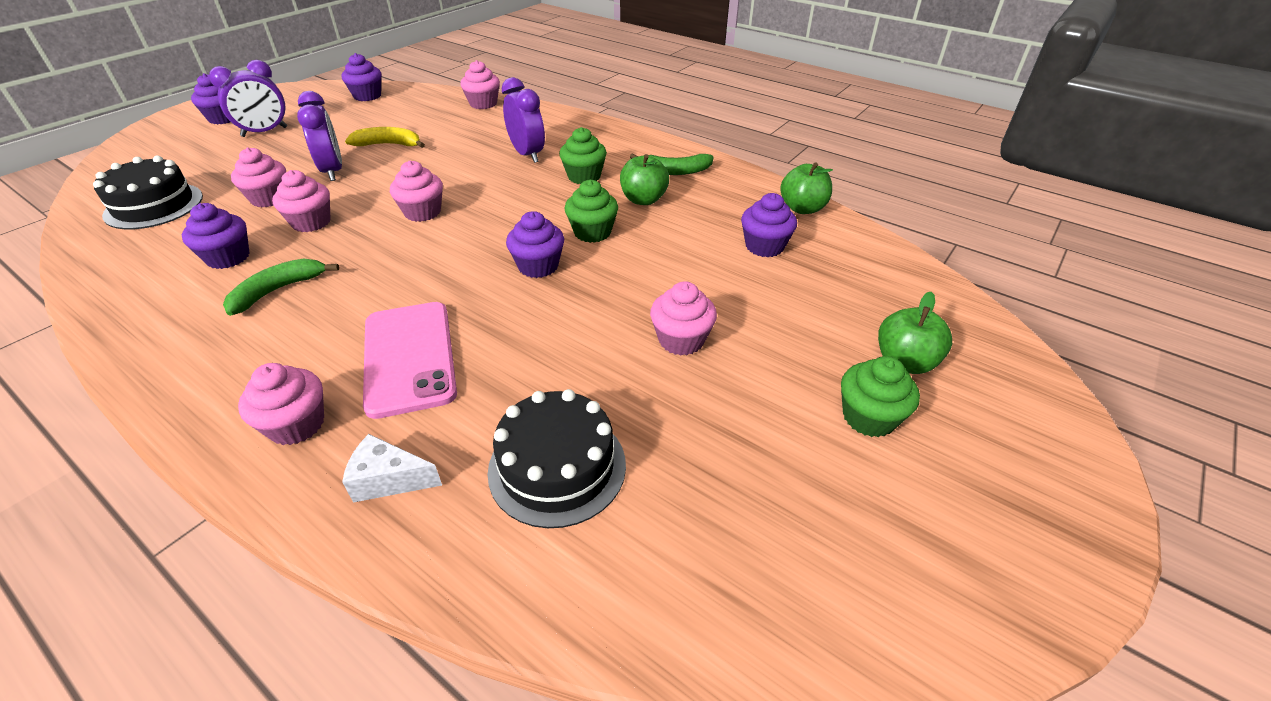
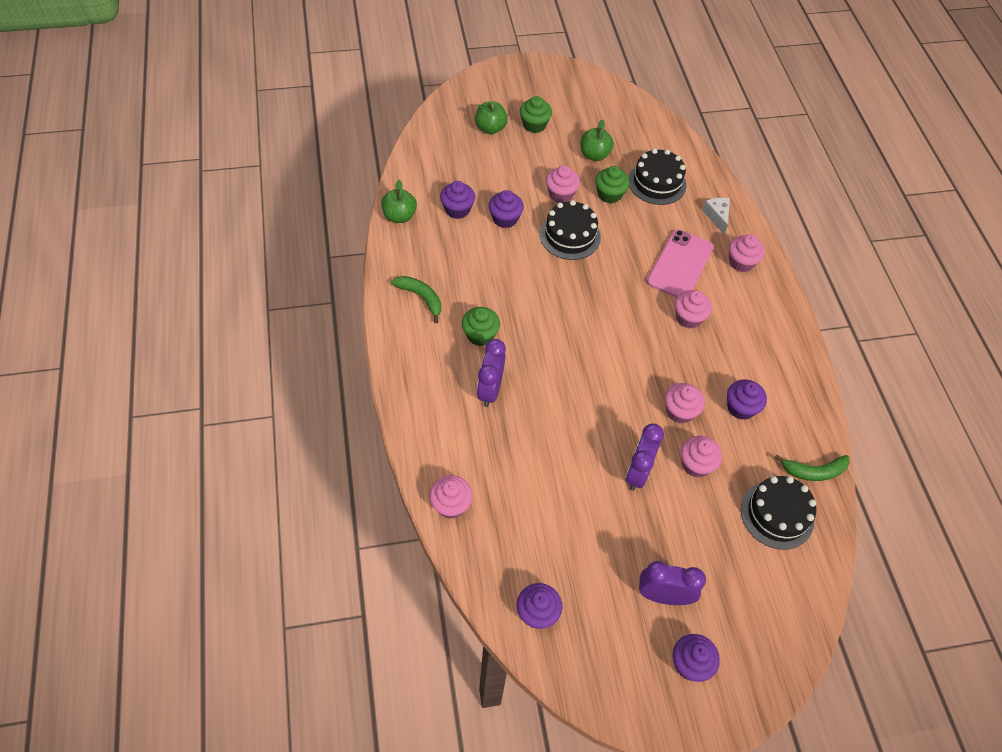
camera: 140 degrees left, 15 degrees up
green banana [223,258,339,316] -> green banana moved to [774,455,850,481]
white cheese [342,434,442,503] -> white cheese turned 150 degrees counterclockwise [702,198,730,234]
yellow banana [345,127,425,148] -> none
pink cupcake [390,161,443,222] -> pink cupcake moved to [675,290,712,328]
purple cupcake [506,211,564,278] -> purple cupcake moved to [489,190,524,228]
green cupcake [564,180,618,243] -> green cupcake moved to [595,166,630,204]
green apple [620,154,669,205] -> green apple moved to [581,120,614,161]
none -> black cake [540,200,601,260]

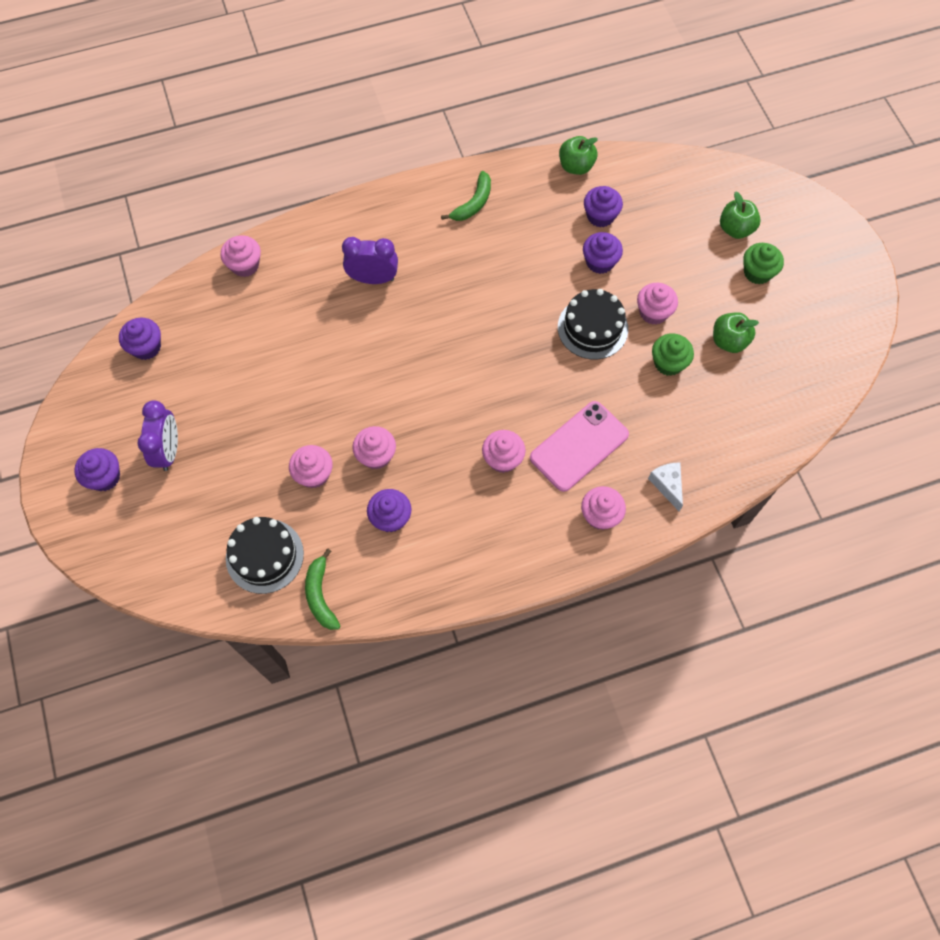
camera: 85 degrees right, 10 degrees up
green cupcake [462,307,500,346] -> none
purple clock [625,424,664,491] -> none
black cake [628,149,687,205] -> none
pink phone [647,230,714,298] -> pink phone turned 60 degrees counterclockwise [530,401,629,492]
white cheese [702,198,730,234] -> white cheese turned 90 degrees counterclockwise [648,463,683,512]

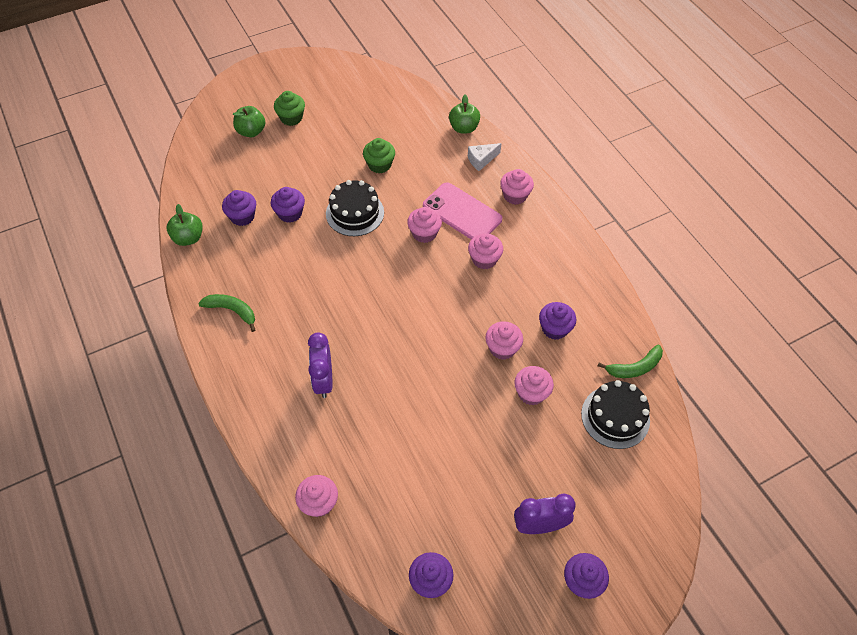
camera: 100 degrees left, 10 degrees down
pink cupcake [637,283,678,325] -> pink cupcake moved to [407,207,442,243]
green apple [713,312,759,353] -> green apple moved to [449,94,480,134]

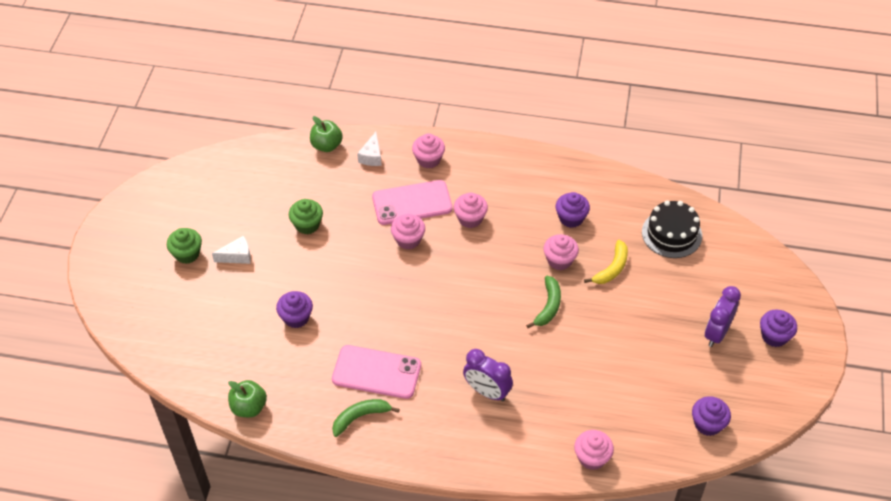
camera: 50 degrees left, 5 degrees down
purple cupcake [222,190,256,226] -> none
green apple [233,106,265,137] -> none
black cake [326,180,384,236] -> none
pink cupcake [514,366,554,405] -> yellow banana [584,240,628,284]
green banana [598,345,663,378] -> green banana moved to [526,276,561,328]
none -> white cheese [212,236,251,264]
none -> pink phone [332,345,421,399]

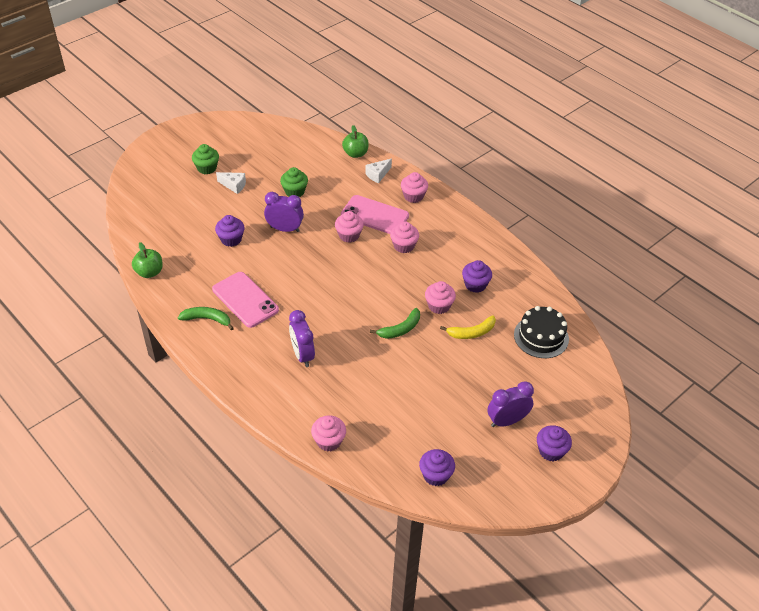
camera: 35 degrees right, 5 degrees down
none -> purple clock [264,192,304,232]

